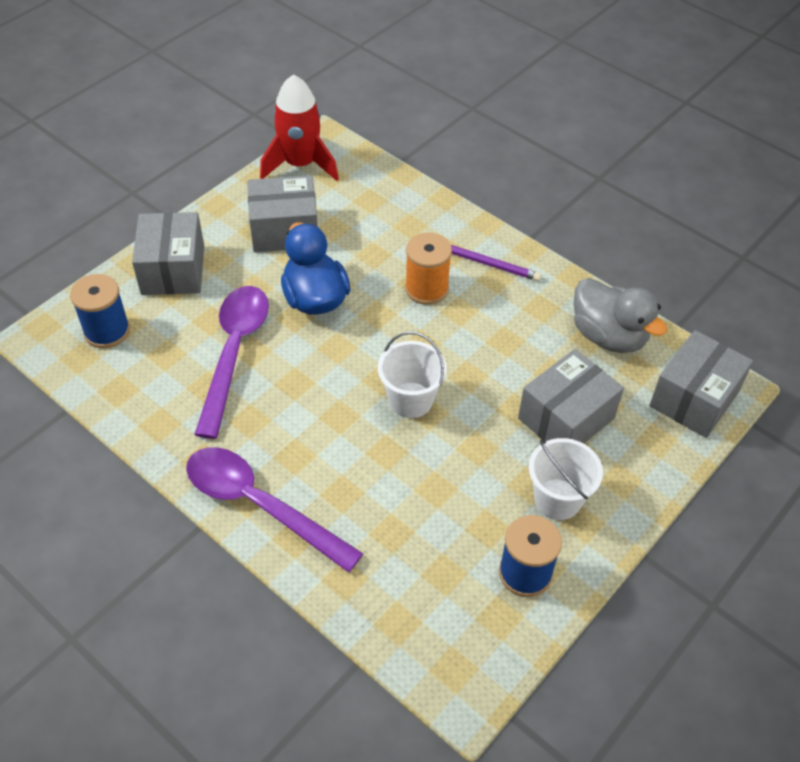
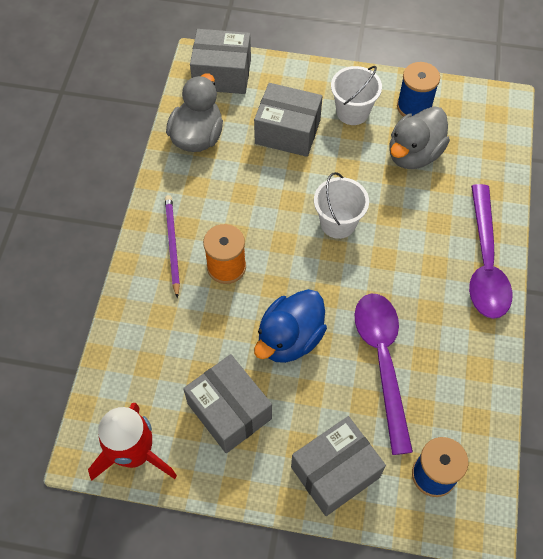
camera: 120 degrees left, 10 degrees up
purple spoon [194,286,269,439] -> purple spoon turned 105 degrees clockwise [354,294,413,455]
none -> grey duck [390,106,450,169]

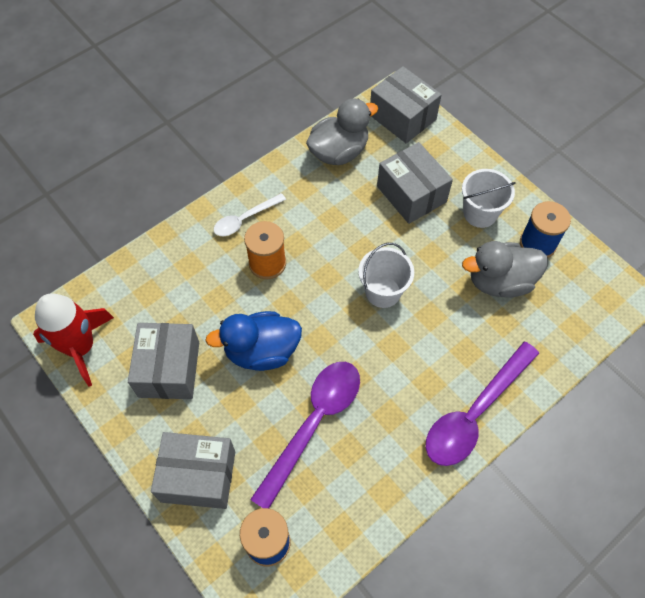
camera: 40 degrees right, 0 degrees up
purple pencil [165,195,180,298] -> white spoon [214,193,286,236]

